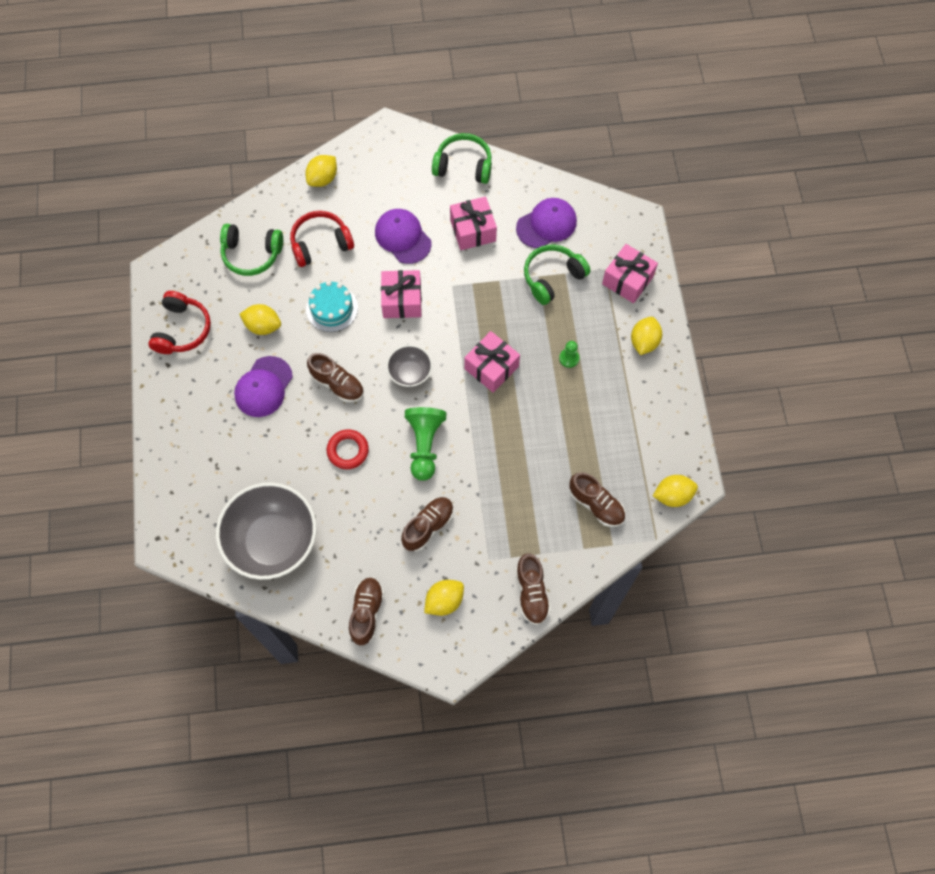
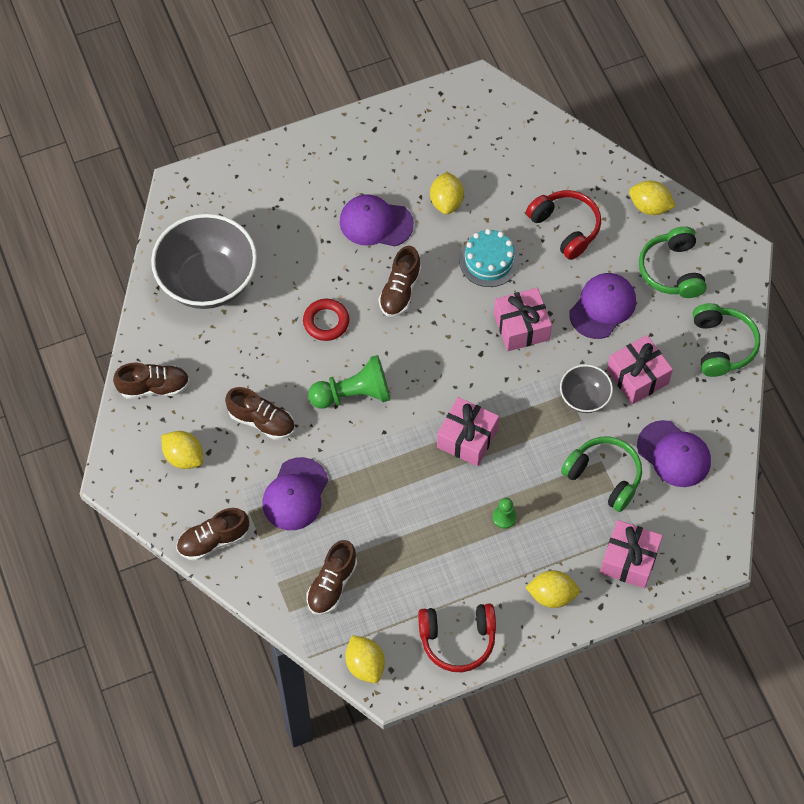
camera: 75 degrees right, 5 degrees down
red headphones [148,291,211,354] -> red headphones moved to [418,604,496,672]
green headphones [220,224,283,276] -> green headphones moved to [639,226,707,298]
grey bowl [386,345,432,388] -> grey bowl moved to [560,364,613,413]
none -> purple cap [262,457,328,530]

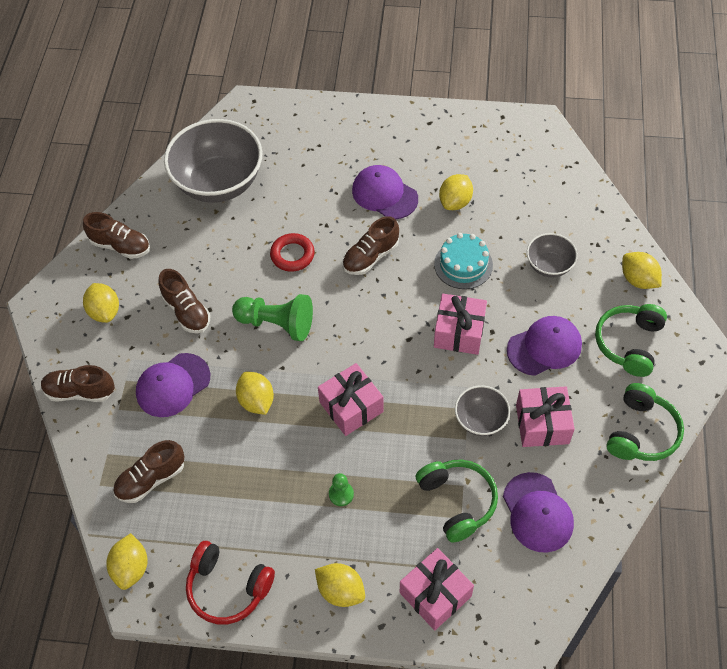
camera: 30 degrees right, 5 degrees down
red headphones [526,190,601,260] -> grey bowl [527,233,578,277]
none -> yellow lemon [236,372,274,415]

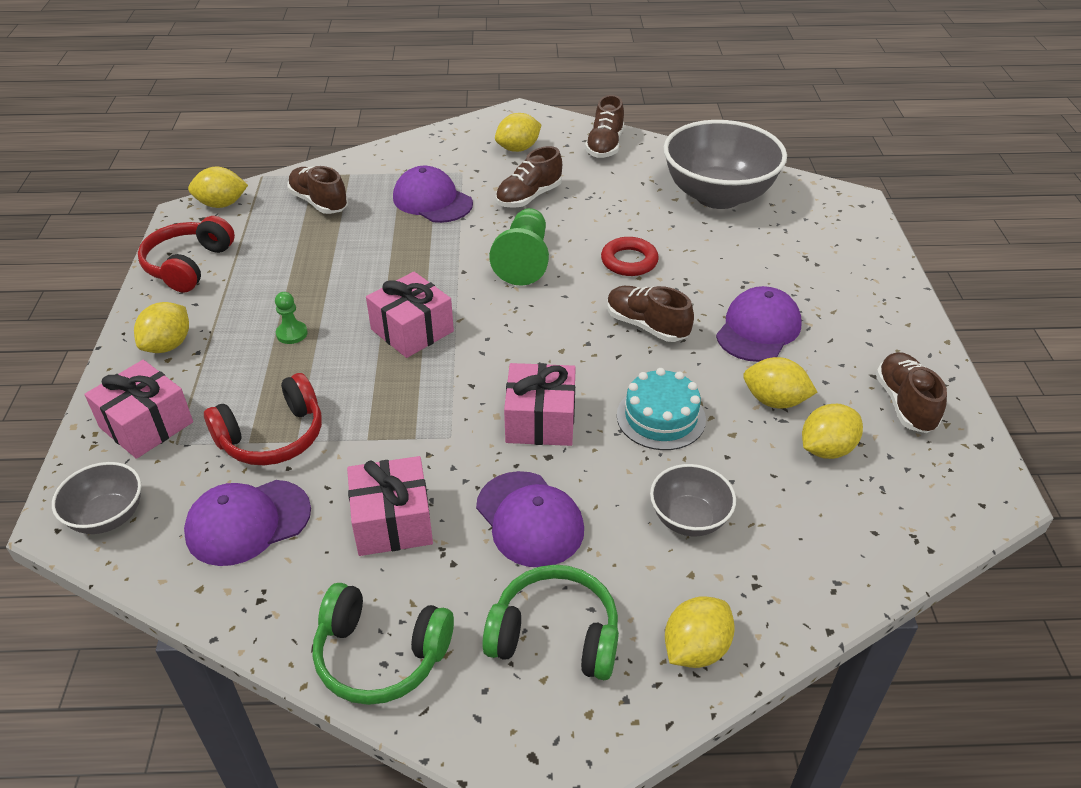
camera: 80 degrees right, 15 degrees down
brown shoe [41,365,115,402] -> brown shoe moved to [876,352,947,433]
yellow lemon [236,372,274,415] -> yellow lemon moved to [802,404,863,459]
green headphones [416,460,498,543] -> red headphones [204,373,322,465]
grey bowl [455,385,510,436] -> grey bowl moved to [52,462,141,534]

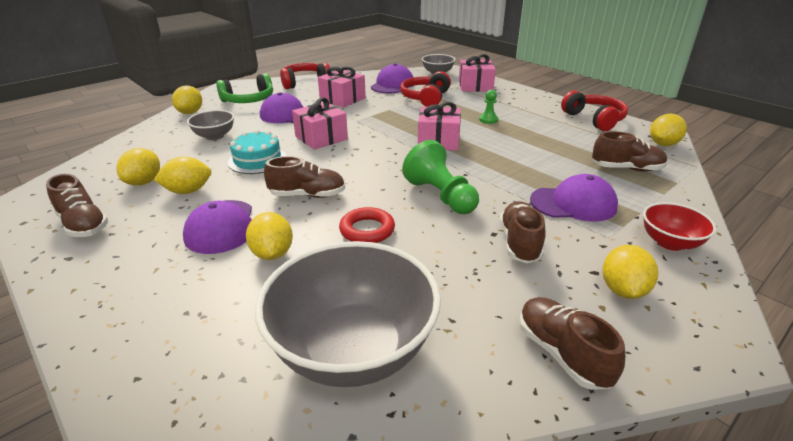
camera: 140 degrees right, 10 degrees down
yellow lemon [134,302,189,353] -> yellow lemon moved to [246,212,293,260]
green headphones [313,583,454,705] -> red headphones [280,63,330,89]
none -> red bowl [643,202,716,251]

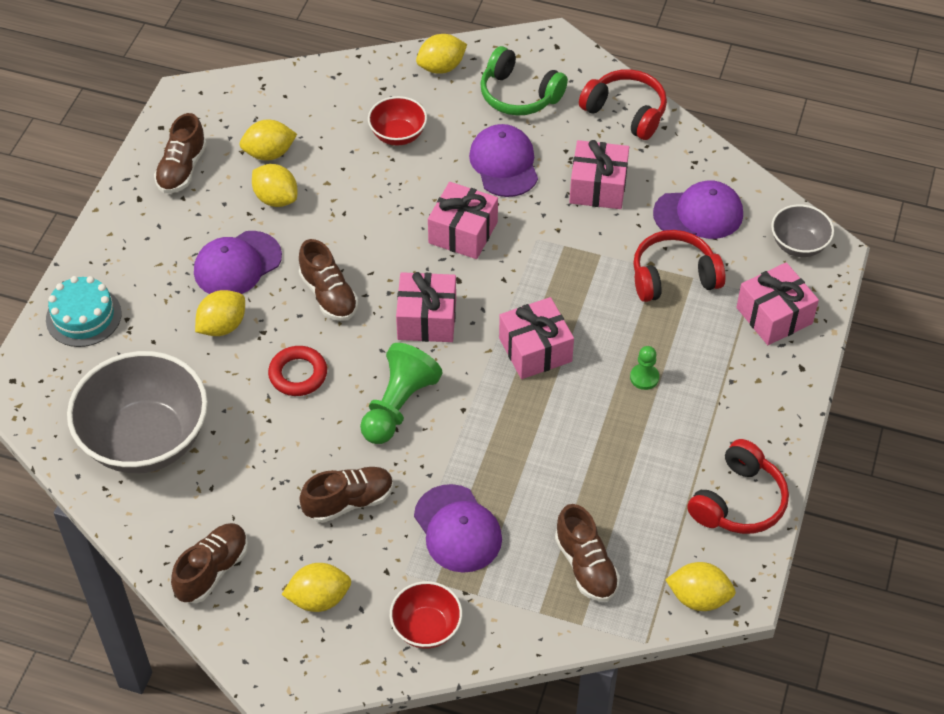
camera: 60 degrees right, 20 degrees up
grey bowl [187,110,234,140] -> red bowl [368,96,427,146]
turquoise cake [228,129,286,174] -> turquoise cake moved to [46,276,122,347]
none -> pink gift [396,272,456,342]

